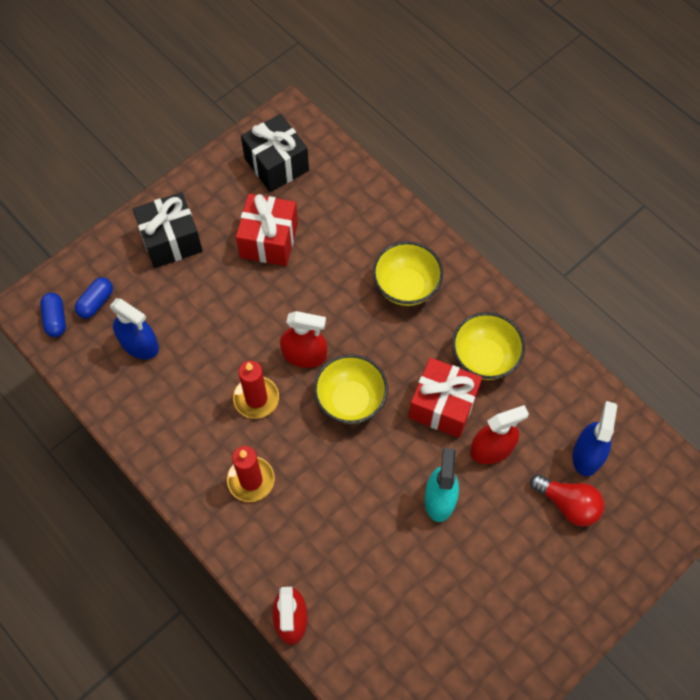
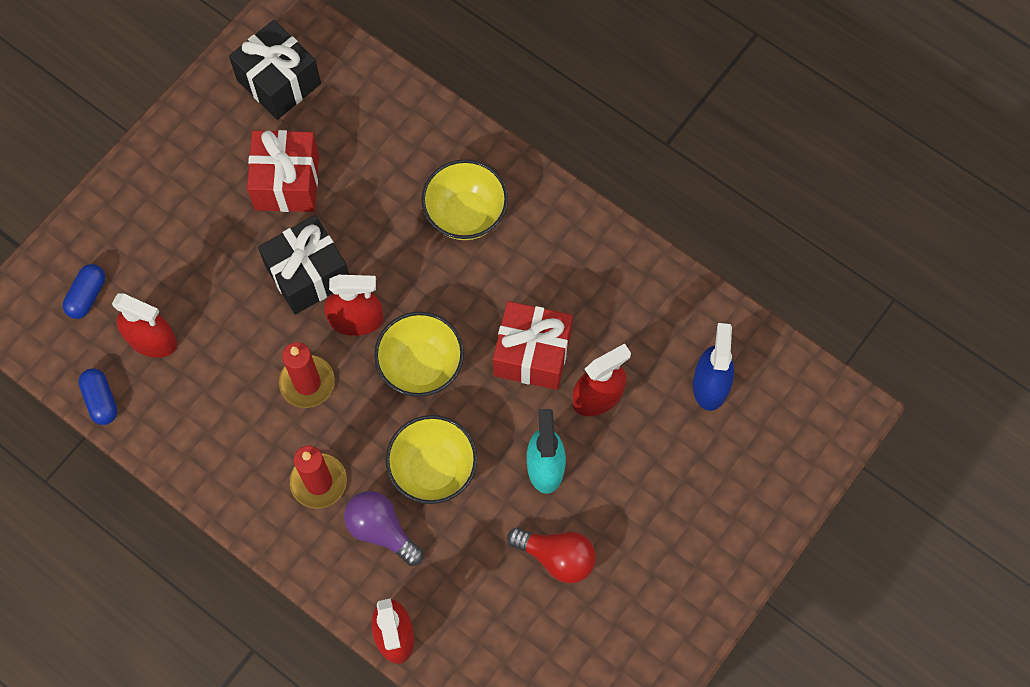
camera: 10 degrees left, 5 degrees up
blue capsule [40,293,66,337] -> blue capsule moved to [78,368,117,425]
blue spray bottle [110,298,159,359] -> red spray bottle [112,293,177,358]
black gift [133,192,203,268] -> black gift moved to [258,215,349,315]
yellow bowl [452,312,525,380] -> yellow bowl moved to [385,415,477,504]
red light bulb [530,474,604,526] -> red light bulb moved to [507,528,596,583]
none -> purple light bulb [344,491,423,566]

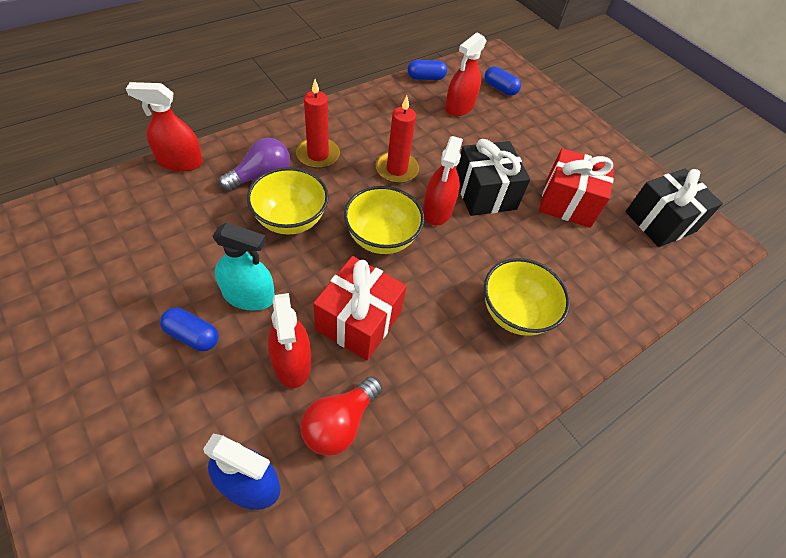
camera: 100 degrees right, 15 degrees down
red light bulb [507,528,596,583] -> red light bulb moved to [300,376,382,456]
none -> blue capsule [160,308,219,351]

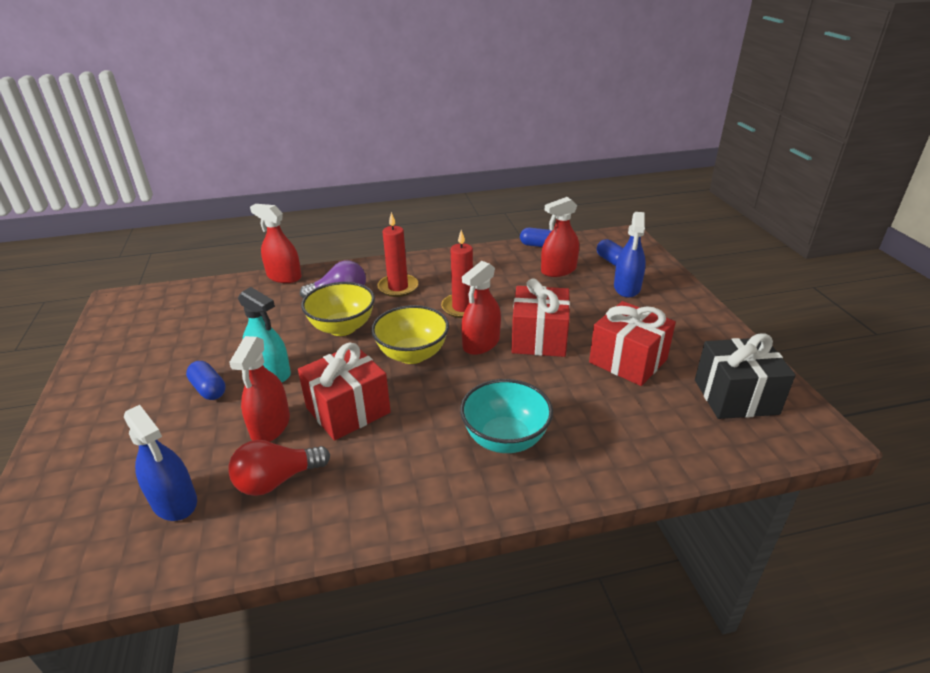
camera: 30 degrees right, 20 degrees down
black gift [456,139,531,216] -> red gift [511,279,570,357]
yellow bowl [484,258,570,336] -> turquoise bowl [460,379,553,453]
none -> blue spray bottle [614,212,646,298]

